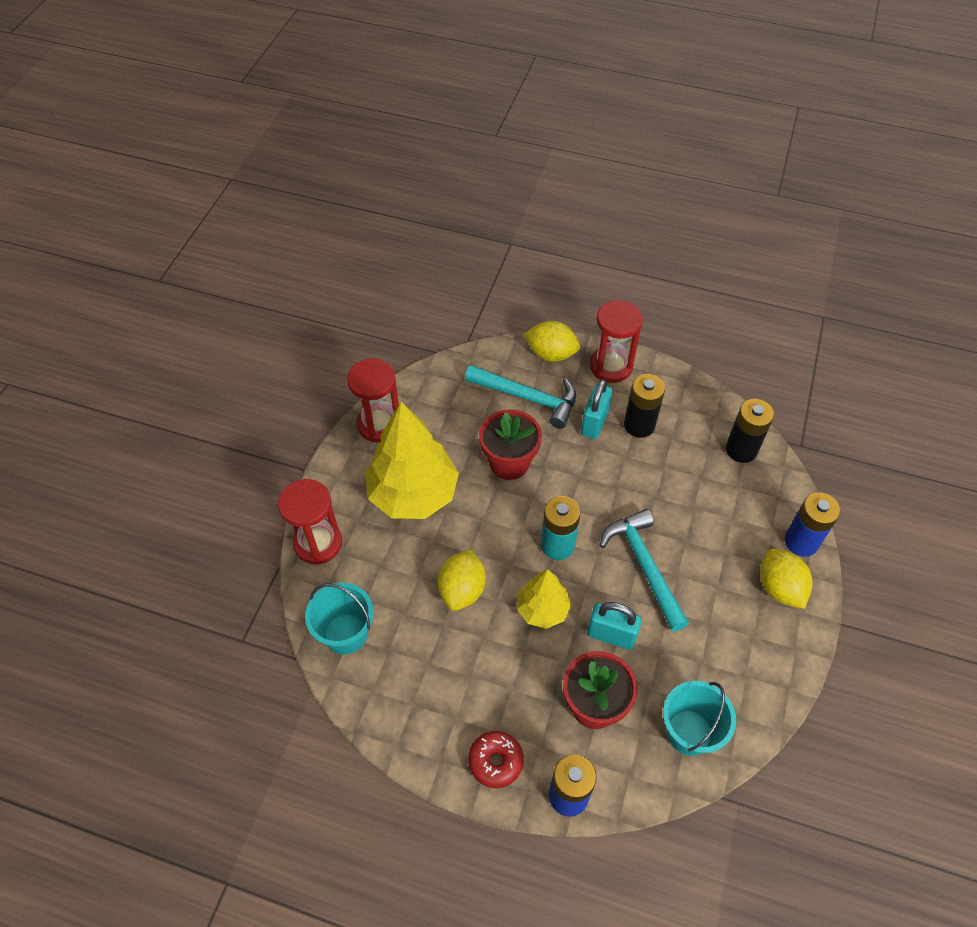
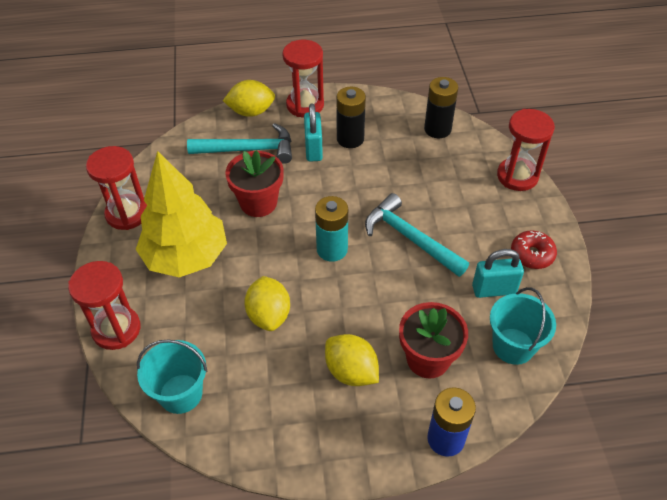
camera: 25 degrees left, 5 degrees down
red donut [468,731,524,788] -> red donut moved to [511,231,557,269]
yellow tree [517,569,571,629] -> none
turquoise padlock [587,602,642,650] -> turquoise padlock moved to [472,249,524,298]
yellow lemon [760,549,812,609] -> yellow lemon moved to [325,334,379,386]
blue battery [785,492,840,557] -> red hourglass [497,109,555,191]

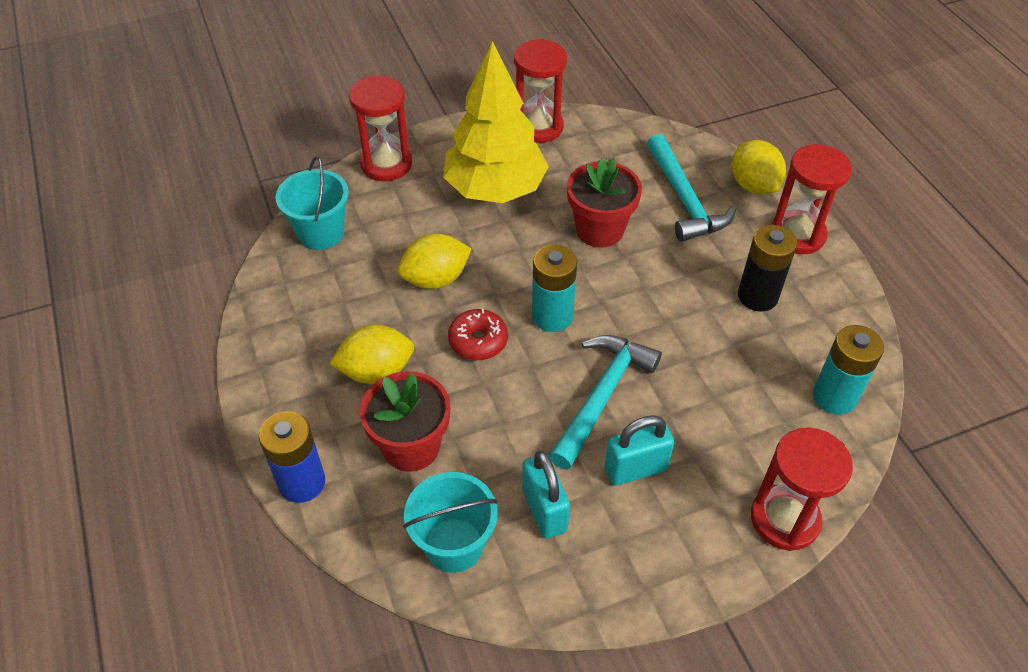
camera: 75 degrees right, 0 degrees up
turquoise padlock [304,104,323,162] -> turquoise padlock moved to [604,415,674,485]
yellow lemon [325,334,379,386] -> yellow lemon turned 45 degrees clockwise [330,325,414,384]
black battery [424,77,458,138] -> turquoise battery [813,325,884,415]
red donut [511,231,557,269] -> red donut moved to [448,309,508,360]

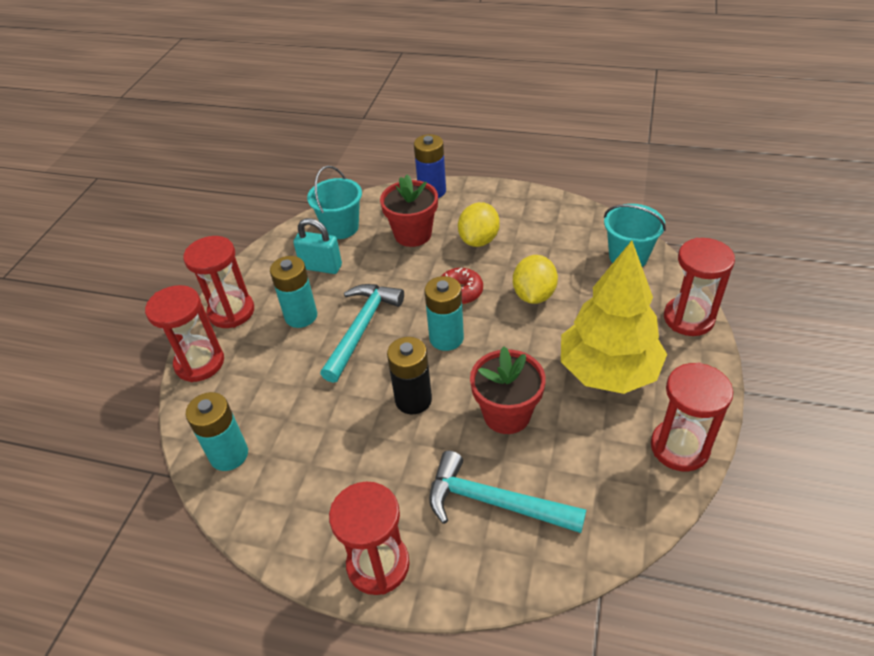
camera: 130 degrees right, 5 degrees down
turquoise hammer [549,335,662,470] -> turquoise hammer turned 135 degrees counterclockwise [320,284,404,383]
turquoise padlock [604,415,674,485] -> turquoise battery [270,256,317,328]
yellow lemon [732,140,786,195] -> none
black battery [738,225,797,311] -> black battery moved to [387,337,432,414]
none -> red hourglass [183,236,254,328]

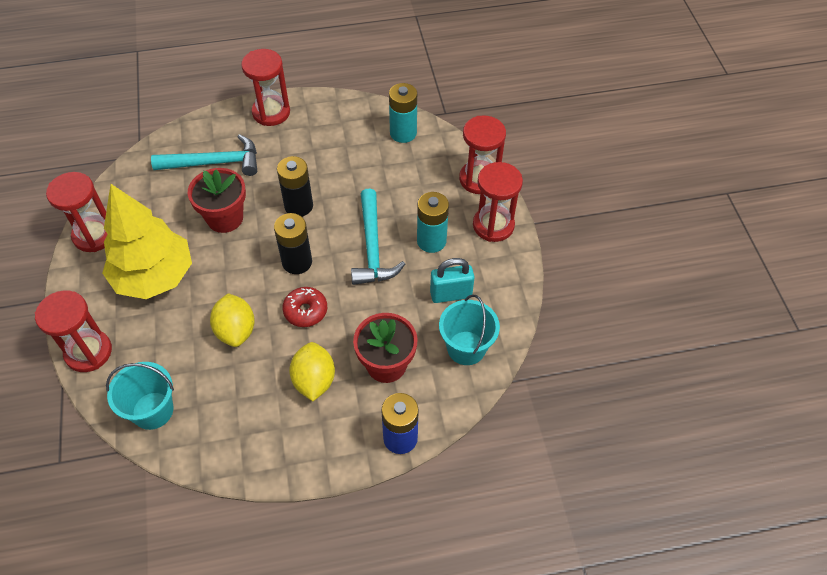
camera: 150 degrees right, 10 degrees up
turquoise battery [425,276,464,351] -> black battery [274,213,312,274]

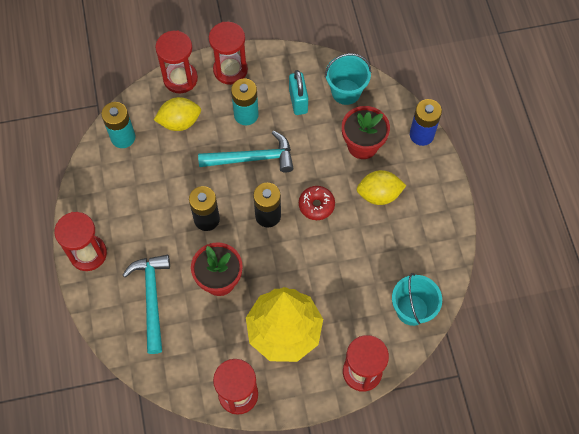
camera: 90 degrees left, 10 degrees up
yellow lemon [210,293,255,347] -> yellow lemon moved to [154,97,201,131]

